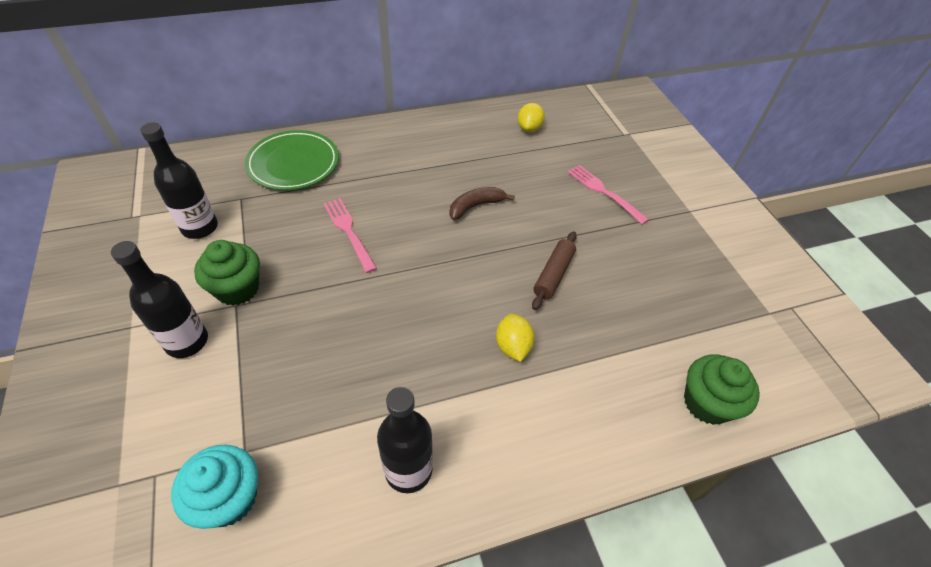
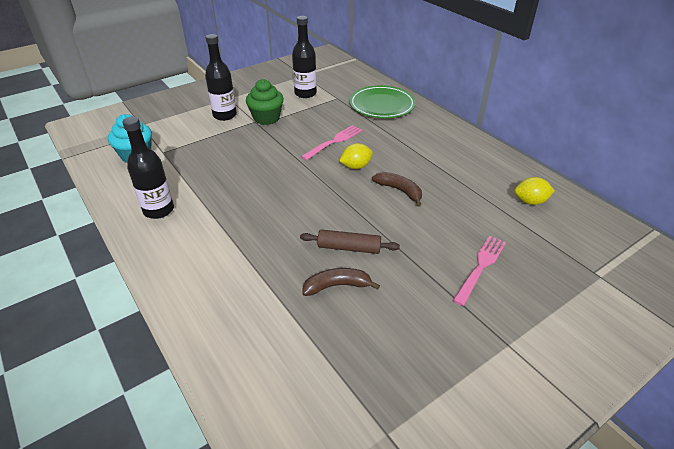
camera: 75 degrees right, 10 degrees down
yellow lemon [496,314,535,362] -> yellow lemon moved to [339,143,373,169]
green cupcake [684,354,760,425] -> none
none -> brown banana [302,268,380,296]

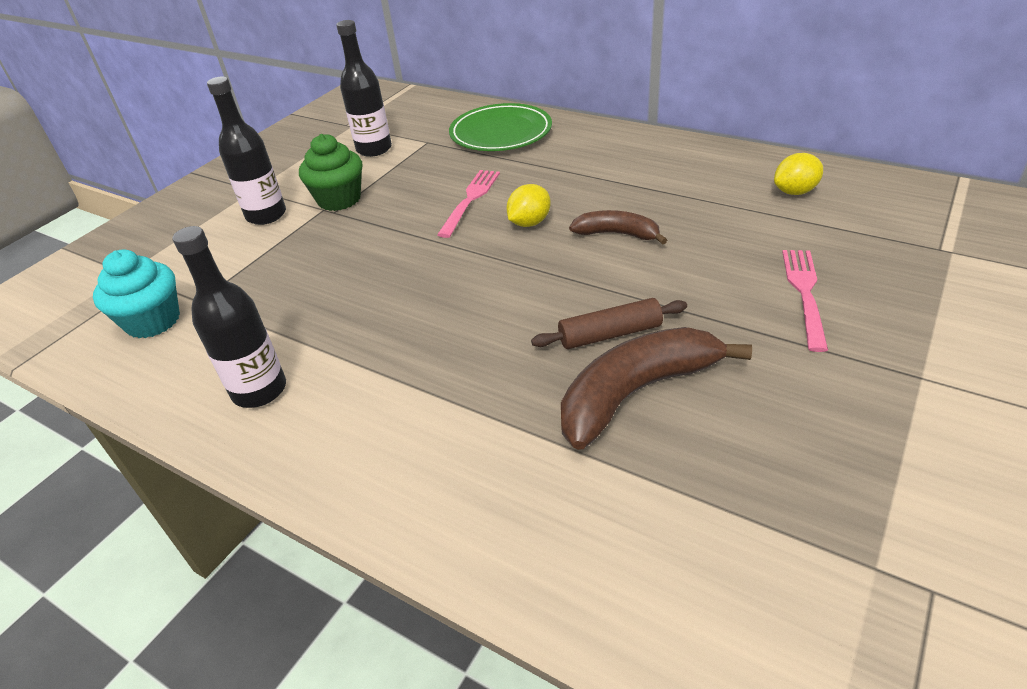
camera: 20 degrees left, 0 degrees up
brown banana [302,268,380,296] -> brown banana [561,327,752,450], size x1.73

